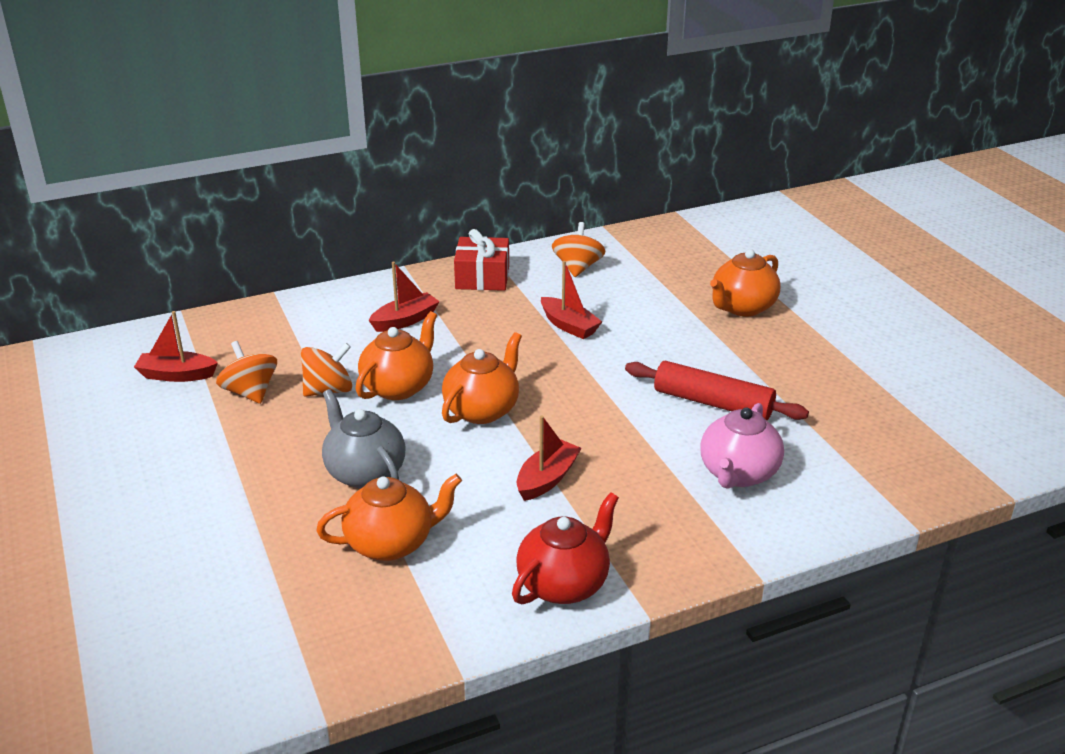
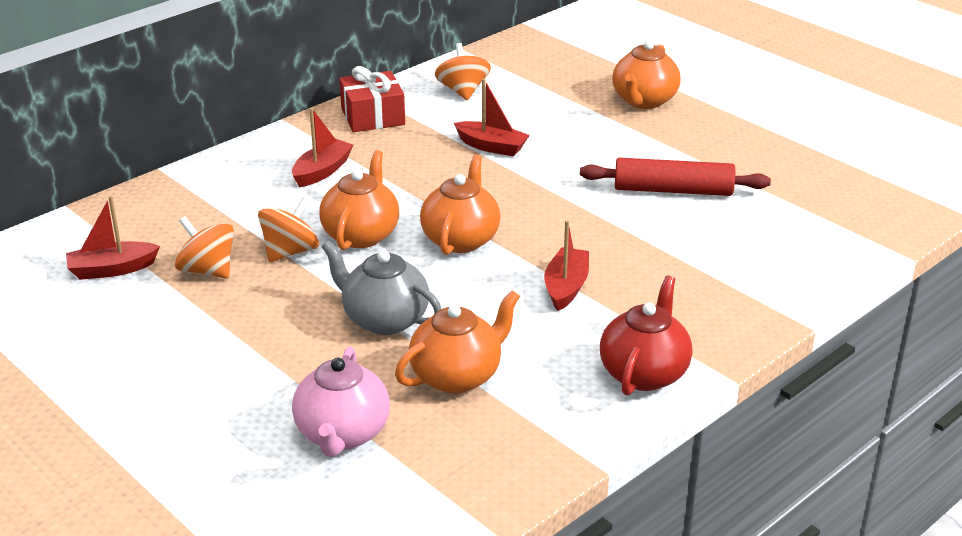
camera: 20 degrees left, 0 degrees up
pink teapot [700,403,784,489] -> pink teapot moved to [292,347,390,457]

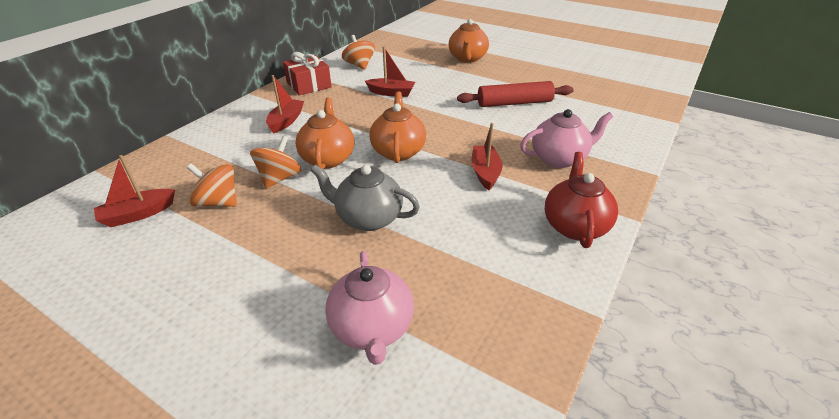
camera: 15 degrees left, 5 degrees up
orange teapot [395,290,520,394] -> none
none -> pink teapot [520,109,613,168]

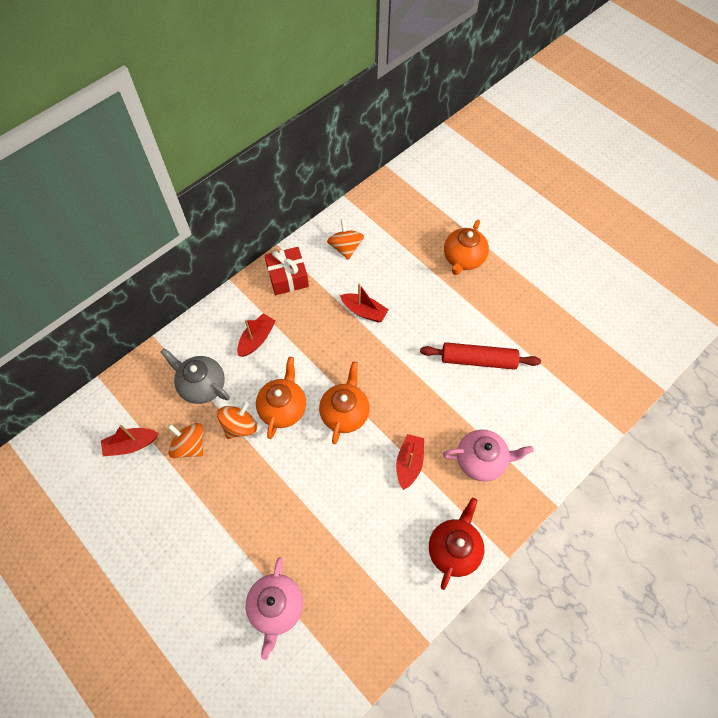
camera: 15 degrees right, 25 degrees up
grey teapot [311,165,420,231] -> grey teapot moved to [160,348,230,404]

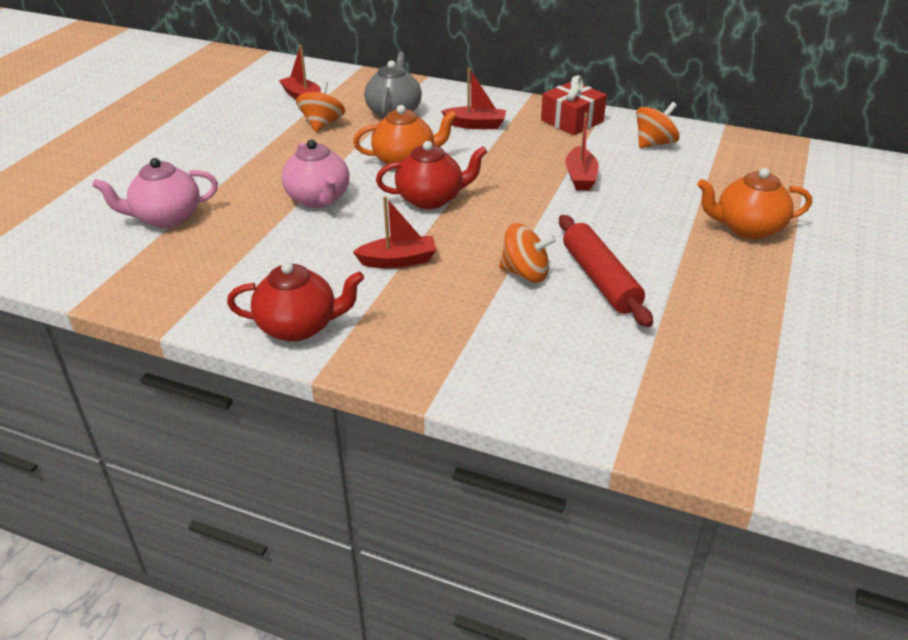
camera: 65 degrees right, 25 degrees down
orange spinning top [217,402,257,439] -> orange spinning top moved to [499,223,556,283]
orange teapot [319,361,370,444] -> red teapot [376,141,487,209]
pink teapot [443,430,534,482] -> pink teapot moved to [281,140,349,208]

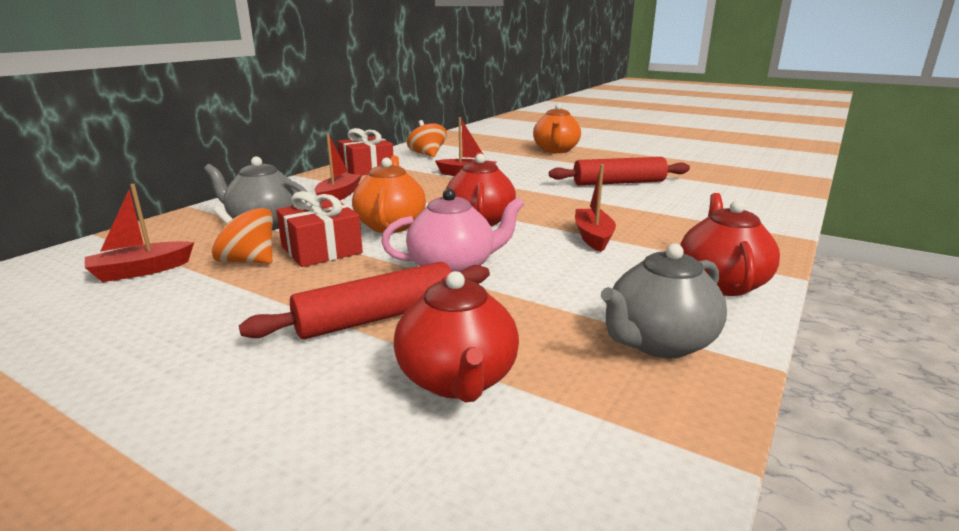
camera: 80 degrees left, 15 degrees down
pink teapot [92,158,218,228] -> red teapot [394,271,519,402]
orange spinning top [499,223,556,283] -> none
none -> red rolling pin [239,262,490,339]
none -> red gift [276,191,363,267]
none -> grey teapot [601,243,727,358]

